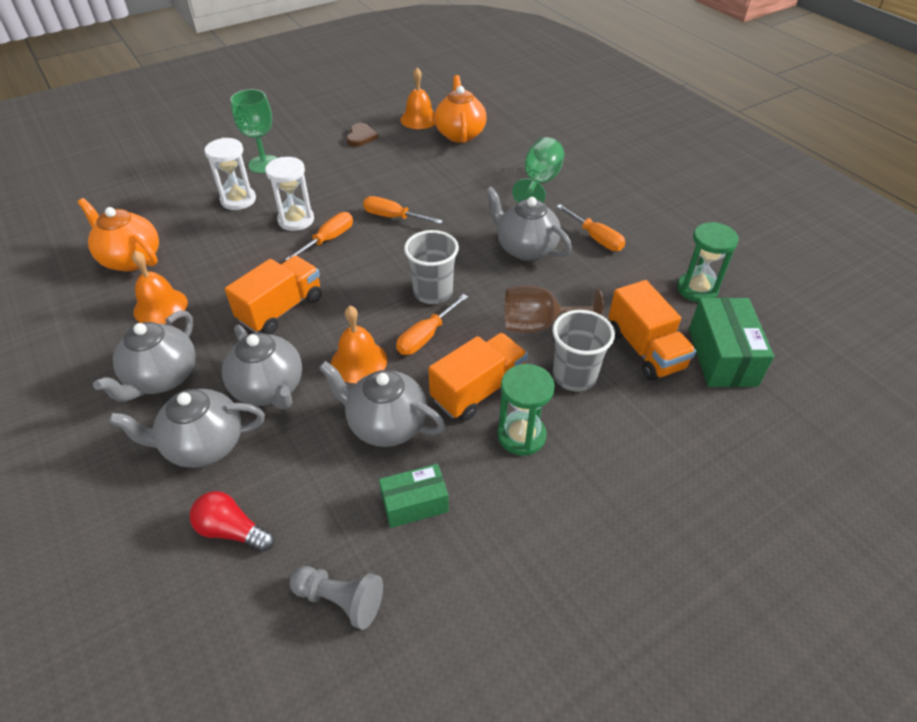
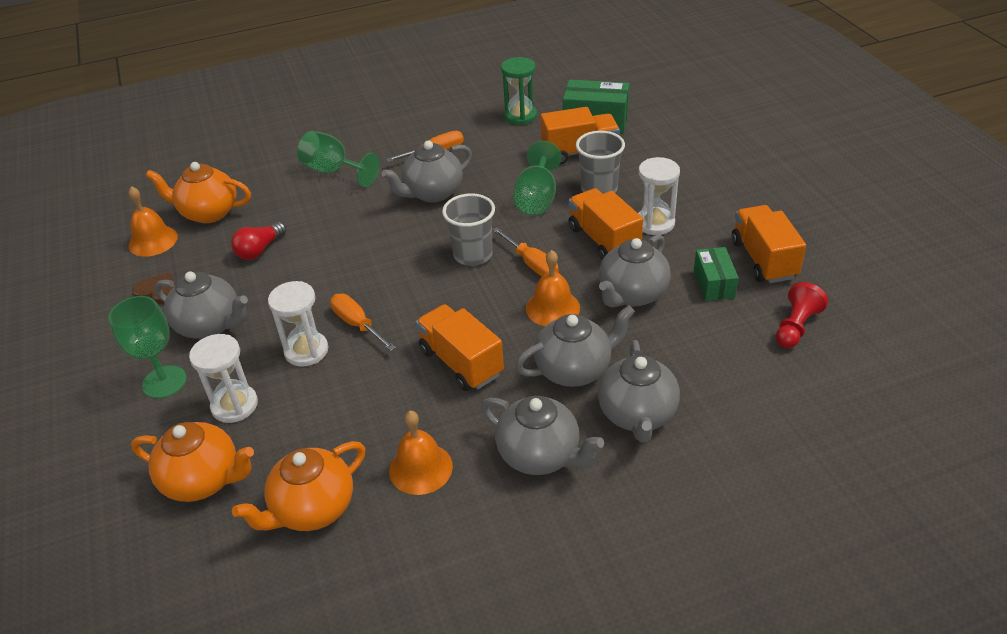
camera: 75 degrees left, 5 degrees down
red light bulb [190,491,274,552] -> red light bulb moved to [231,222,286,260]
grey pawn [290,566,383,630] -> red pawn [776,282,828,348]
orange screwdriver [363,196,443,224] -> none
green hourglass [497,364,555,456] -> white hourglass [638,157,680,235]
brown goblet [505,286,604,333] -> green goblet [513,141,562,215]
none -> orange teapot [131,422,254,502]
none -> grey teapot [154,271,248,339]
none -> orange truck [732,205,806,283]

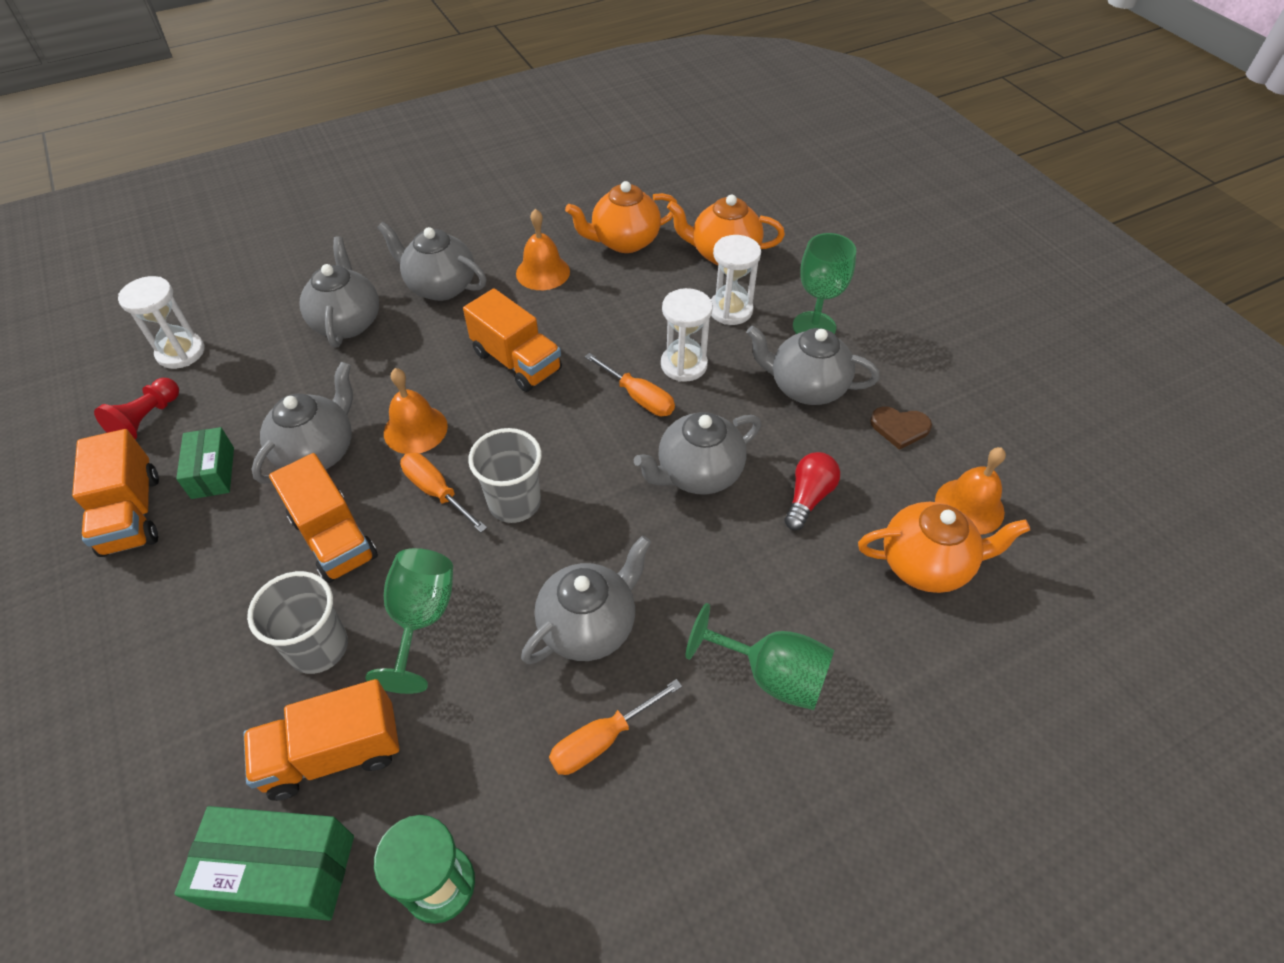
camera: 170 degrees right, 10 degrees up
orange teapot [232,441,365,531] -> orange teapot turned 150 degrees counterclockwise [565,181,677,253]
grey teapot [516,305,635,387] -> grey teapot moved to [634,412,761,495]
white hourglass [638,157,680,235] -> white hourglass moved to [118,276,205,369]

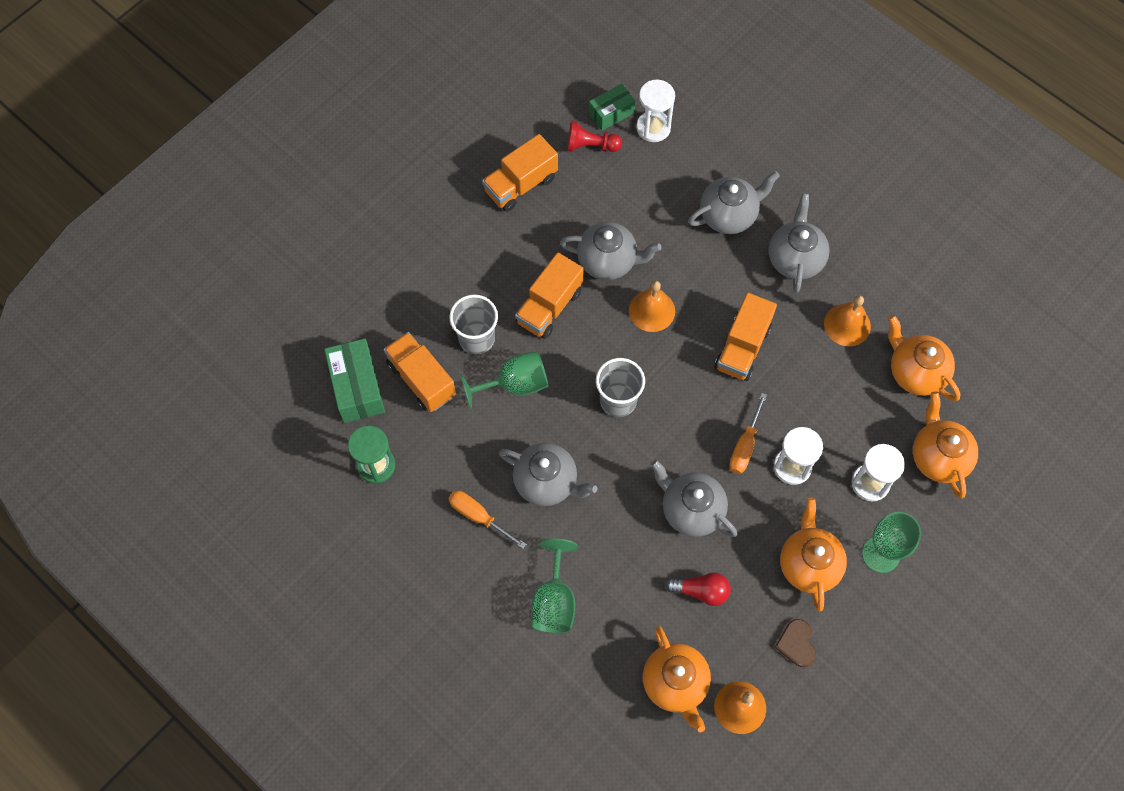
camera: 70 degrees right, 15 degrees up
green box [176,427,234,499] -> green box moved to [589,84,635,131]
orange screwdriver [400,453,487,533] -> none
grey teapot [746,325,880,405] -> orange teapot [780,498,847,611]

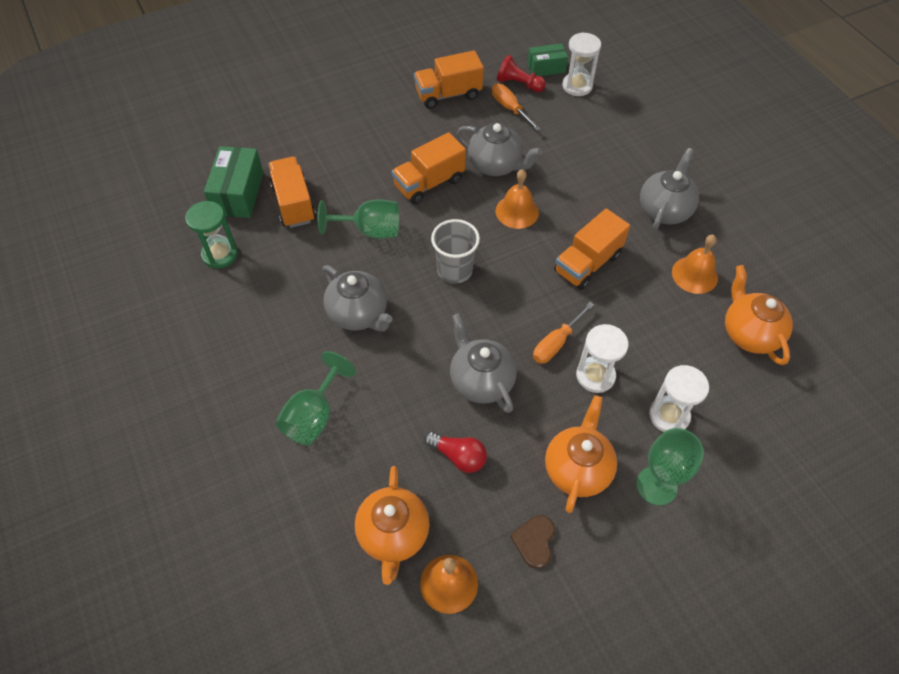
camera: 20 degrees right, 10 degrees down
orange screwdriver [448,490,527,549] -> orange screwdriver moved to [492,84,541,131]
grey cup [449,294,498,354] -> none
grey teapot [688,171,780,234] -> none
orange teapot [913,392,978,498] -> none

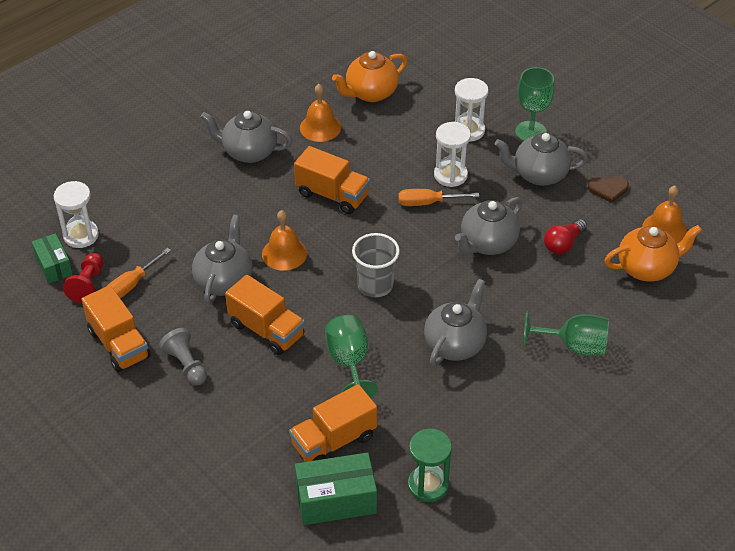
camera: 105 degrees left, 10 degrees down
red light bulb [424,431,487,473] -> red light bulb turned 150 degrees counterclockwise [544,219,587,254]
orange screwdriver [533,302,594,364] -> orange screwdriver turned 150 degrees clockwise [399,189,479,206]
orange teapot [545,395,617,513] -> grey teapot [495,133,588,186]
none -> grey pawn [159,328,207,386]

